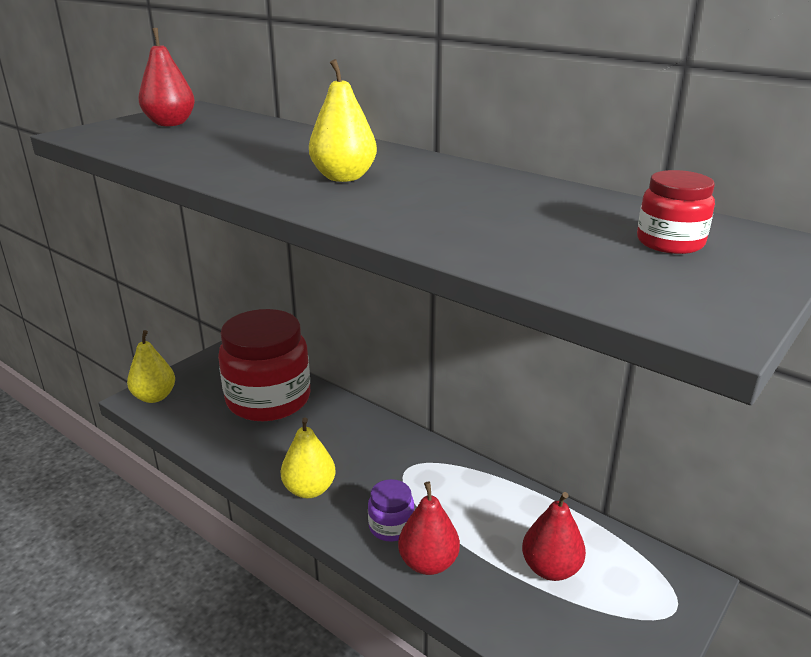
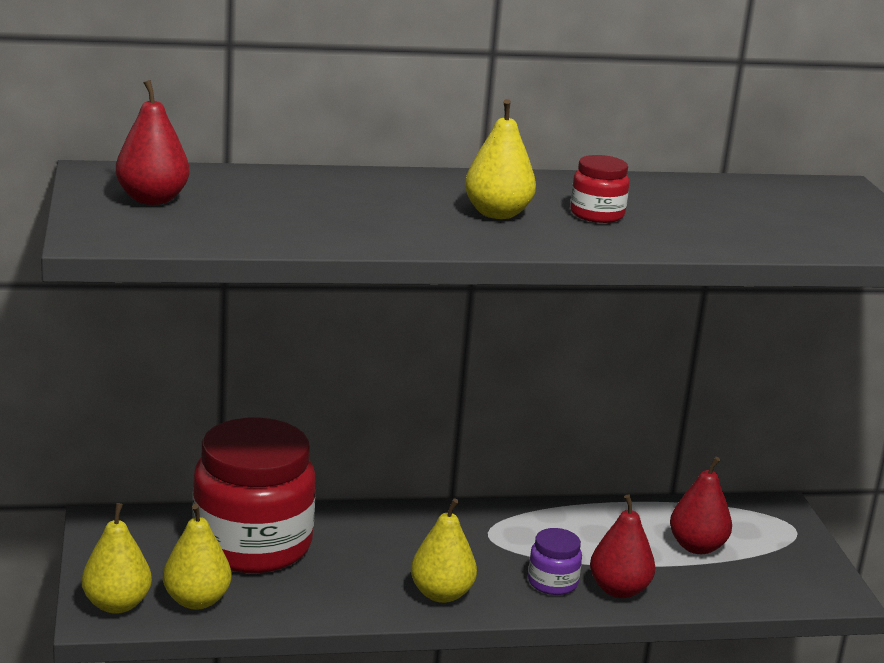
camera: 50 degrees left, 5 degrees down
red jar [637,170,715,254] -> red jar moved to [570,155,629,223]
none -> yellow pear [163,504,231,610]

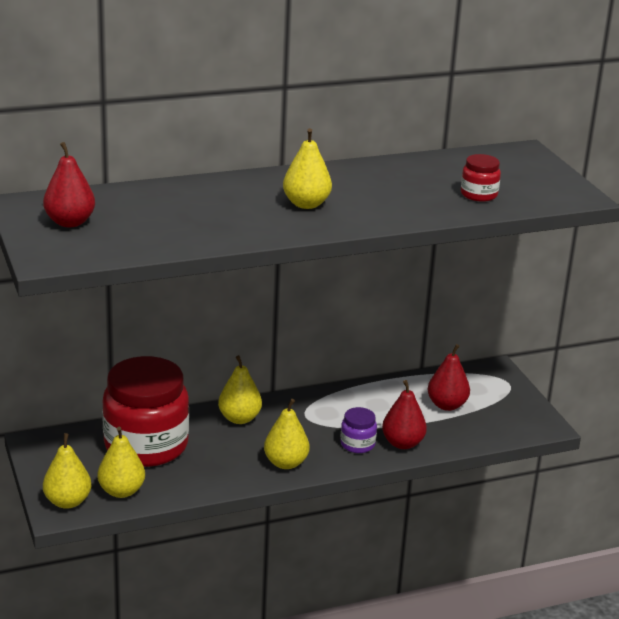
camera: 10 degrees left, 5 degrees up
red jar [570,155,629,223] -> red jar moved to [461,154,501,202]
none -> yellow pear [218,355,262,424]

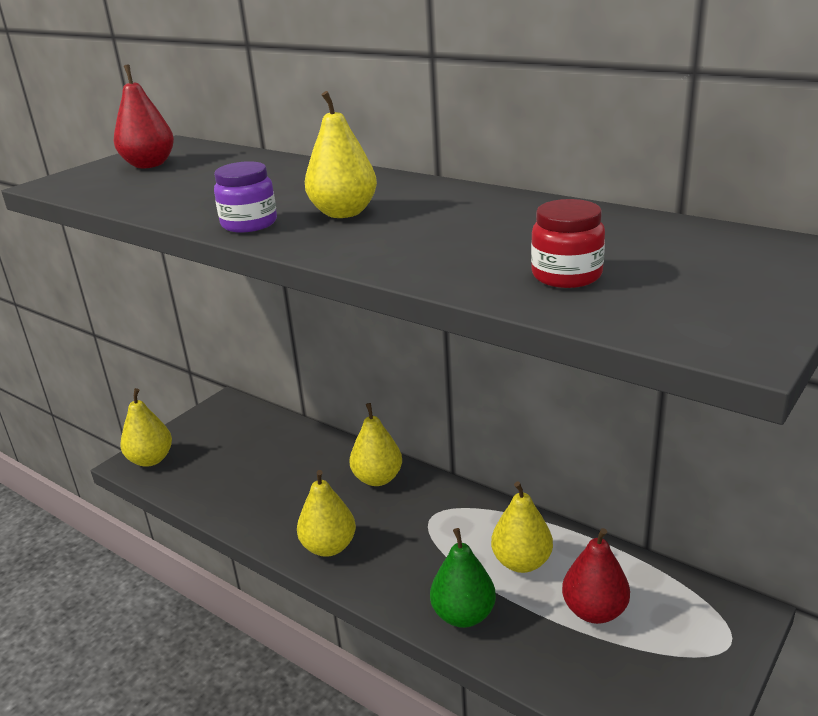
camera: 60 degrees right, 0 degrees up
yellow pear [97,427,145,498] -> yellow pear moved to [491,482,553,573]
red jar [102,356,189,467] -> none
purple jar [341,407,377,453] -> purple jar moved to [214,161,277,233]
red pear [382,380,427,449] -> green pear [430,528,496,628]

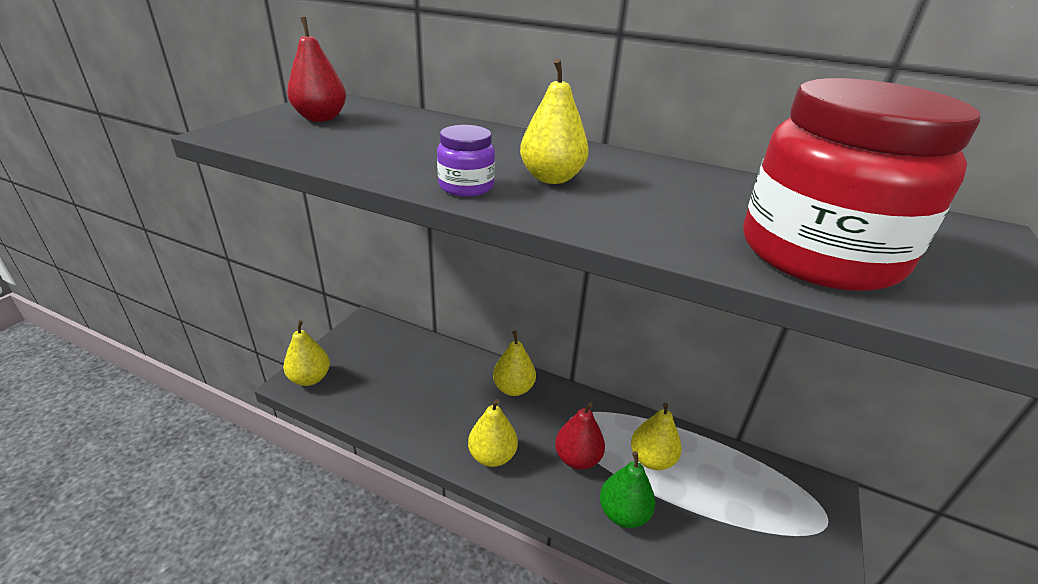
camera: 15 degrees left, 5 degrees up
red jar [531,199,605,288] -> red jar [743,78,980,291], size x2.35
red pear [562,528,630,624] -> red pear moved to [555,402,605,470]

